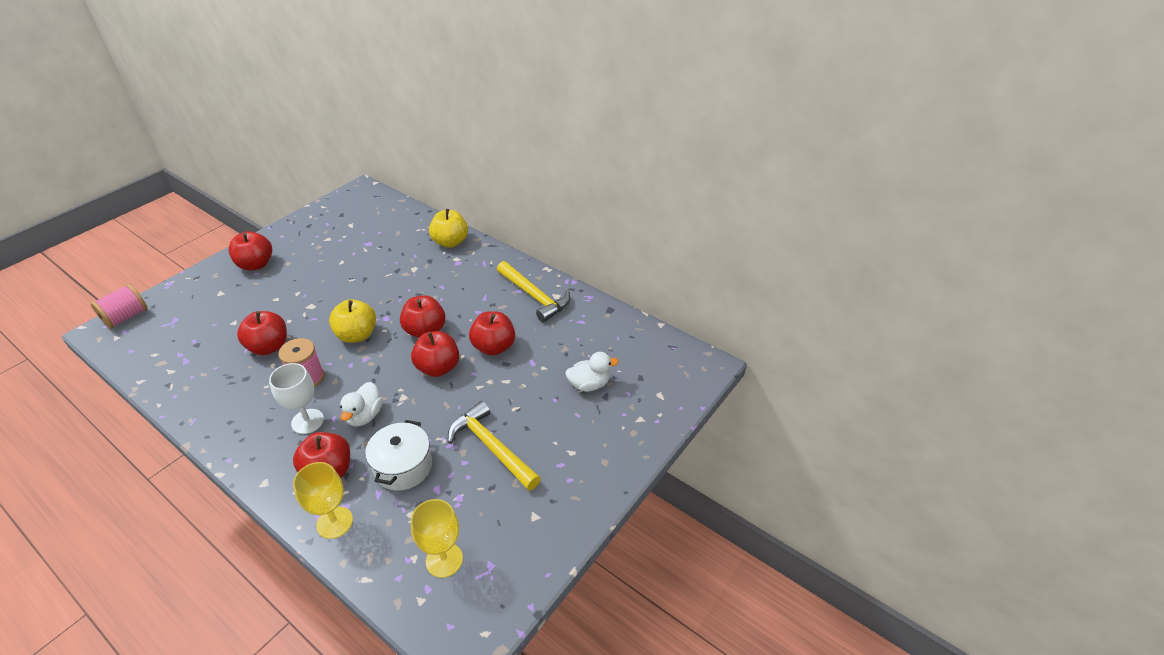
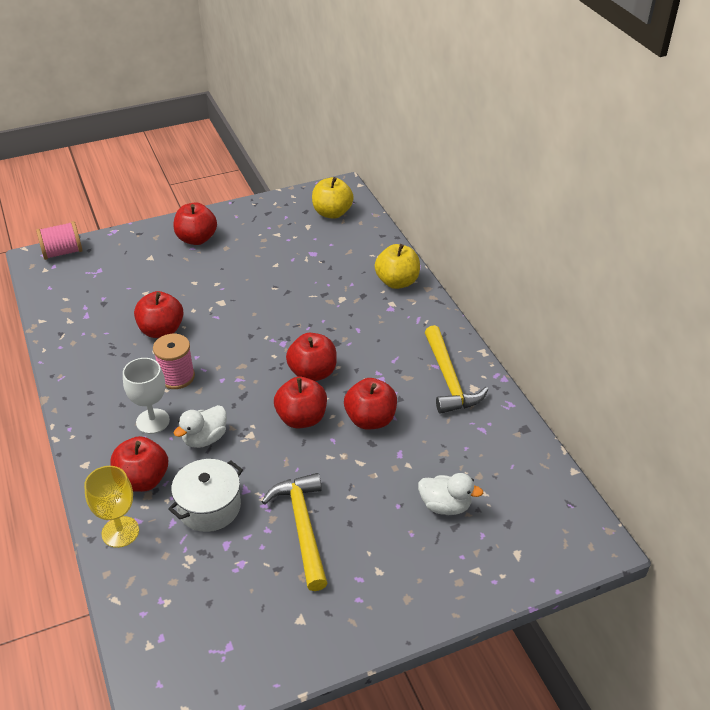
camera: 30 degrees right, 0 degrees up
yellow apple [329,299,376,343] -> yellow apple moved to [312,177,354,219]
yellow goblet [411,499,463,578] -> none

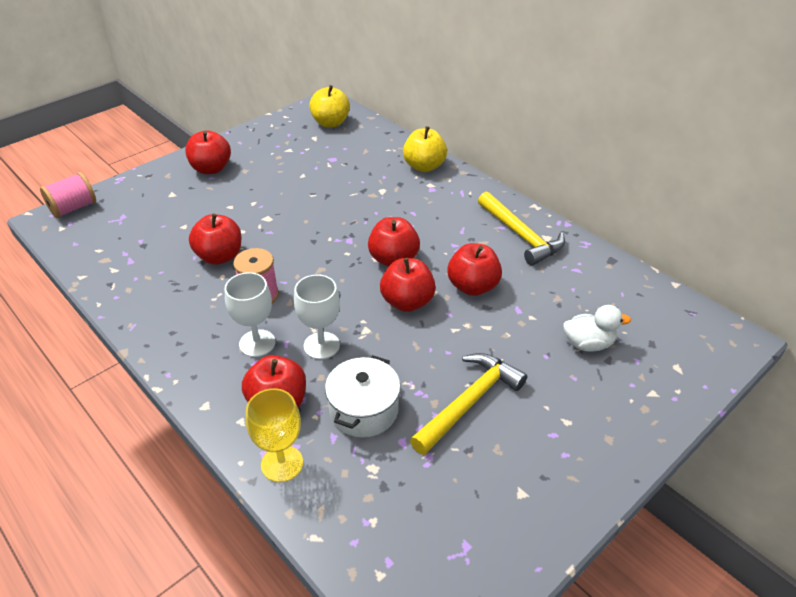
camera: 20 degrees left, 0 degrees up
white duck [174,405,227,448] -> white goblet [294,275,340,359]
yellow hammer [262,473,328,591] -> yellow hammer turned 75 degrees clockwise [410,353,527,455]

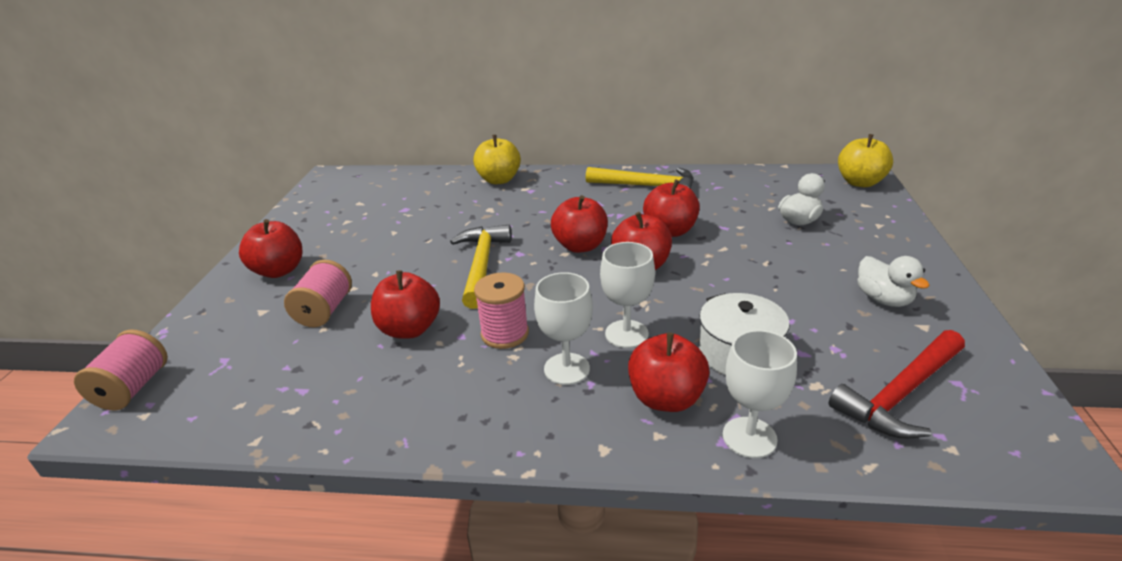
camera: 40 degrees left, 10 degrees down
yellow goblet [246,388,303,482] -> white goblet [723,330,797,458]
yellow apple [309,85,350,128] -> yellow apple moved to [838,134,893,187]
yellow hammer [410,353,527,455] -> yellow hammer moved to [450,225,512,309]
none -> pink spool [284,260,352,327]
none -> red hammer [829,330,965,439]
none -> white duck [857,256,930,307]

